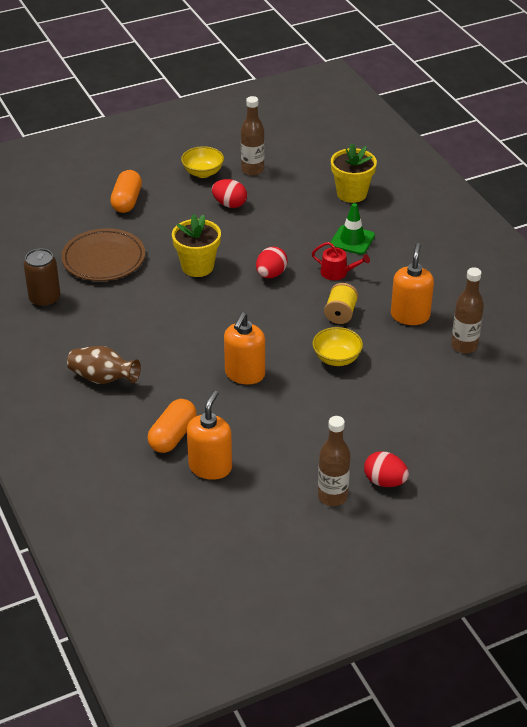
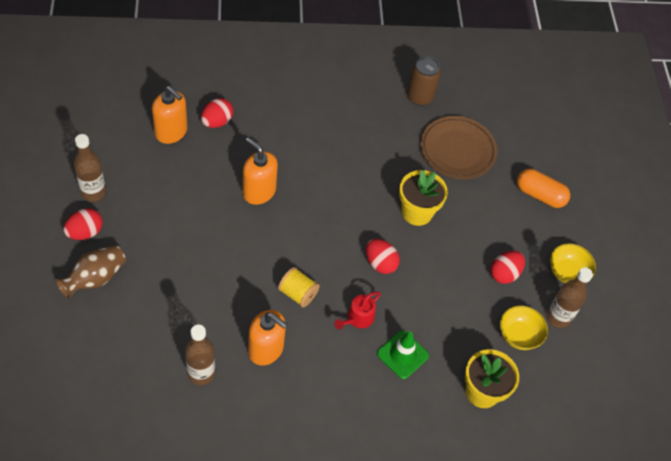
camera: 105 degrees right, 15 degrees up
brown vase [67,346,141,384] -> brown vase moved to [56,245,126,299]
orange capsule [148,399,197,453] -> red egg [201,98,233,128]
yellow bowl [312,327,363,366] -> yellow bowl moved to [500,305,548,350]

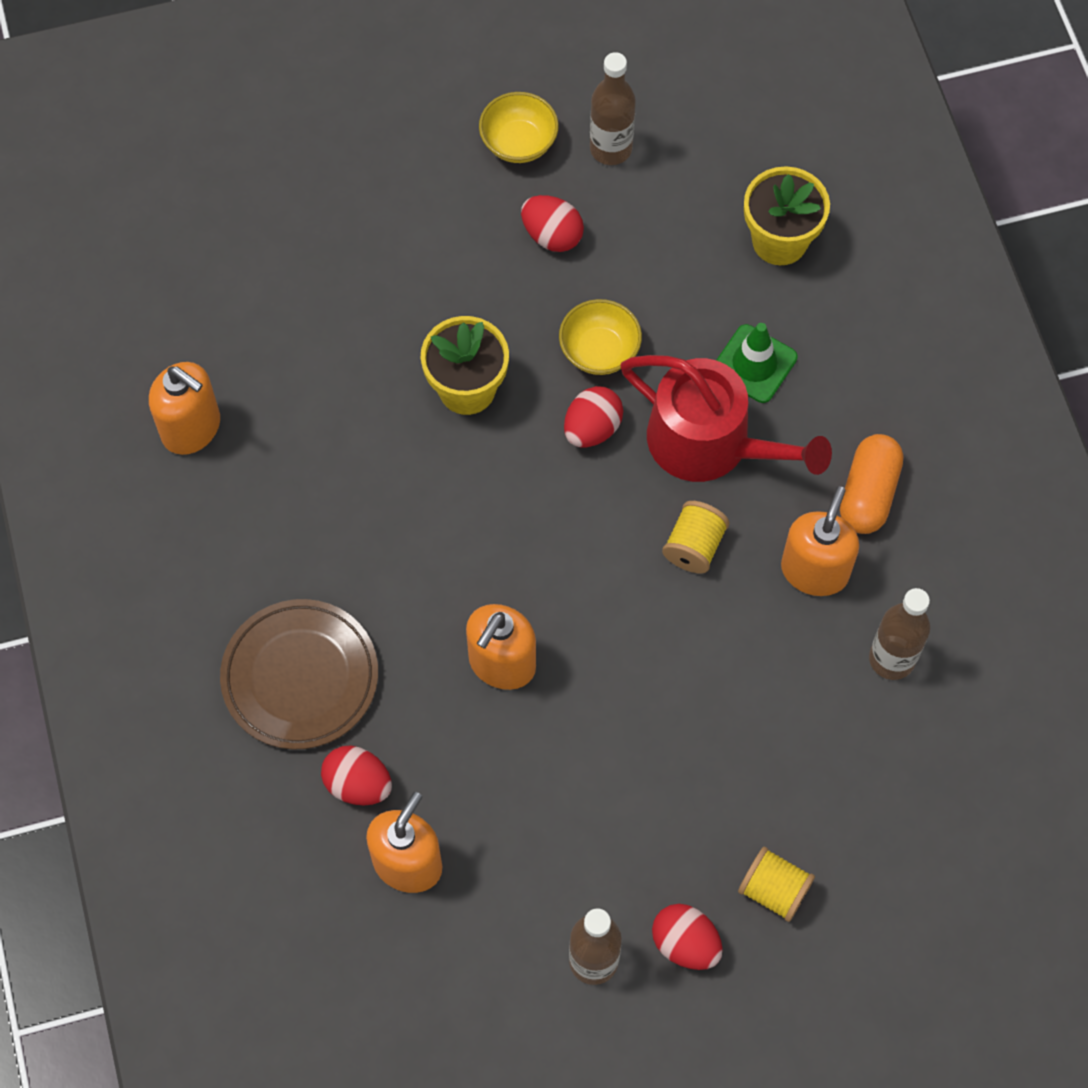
camera: 95 degrees left, 10 degrees up
brown vase [56,245,126,299] -> yellow spool [738,847,815,922]
red watering can [335,292,381,330] -> red watering can [621,355,832,482], size x2.12
brown can [407,57,441,106] -> orange soap dispenser [149,362,220,455]
brown plate [420,116,497,179] -> brown plate moved to [220,599,378,750]
yellow bowl [500,305,548,350] -> yellow bowl moved to [559,299,642,375]
orange capsule [517,169,570,208] -> orange capsule moved to [840,434,903,534]

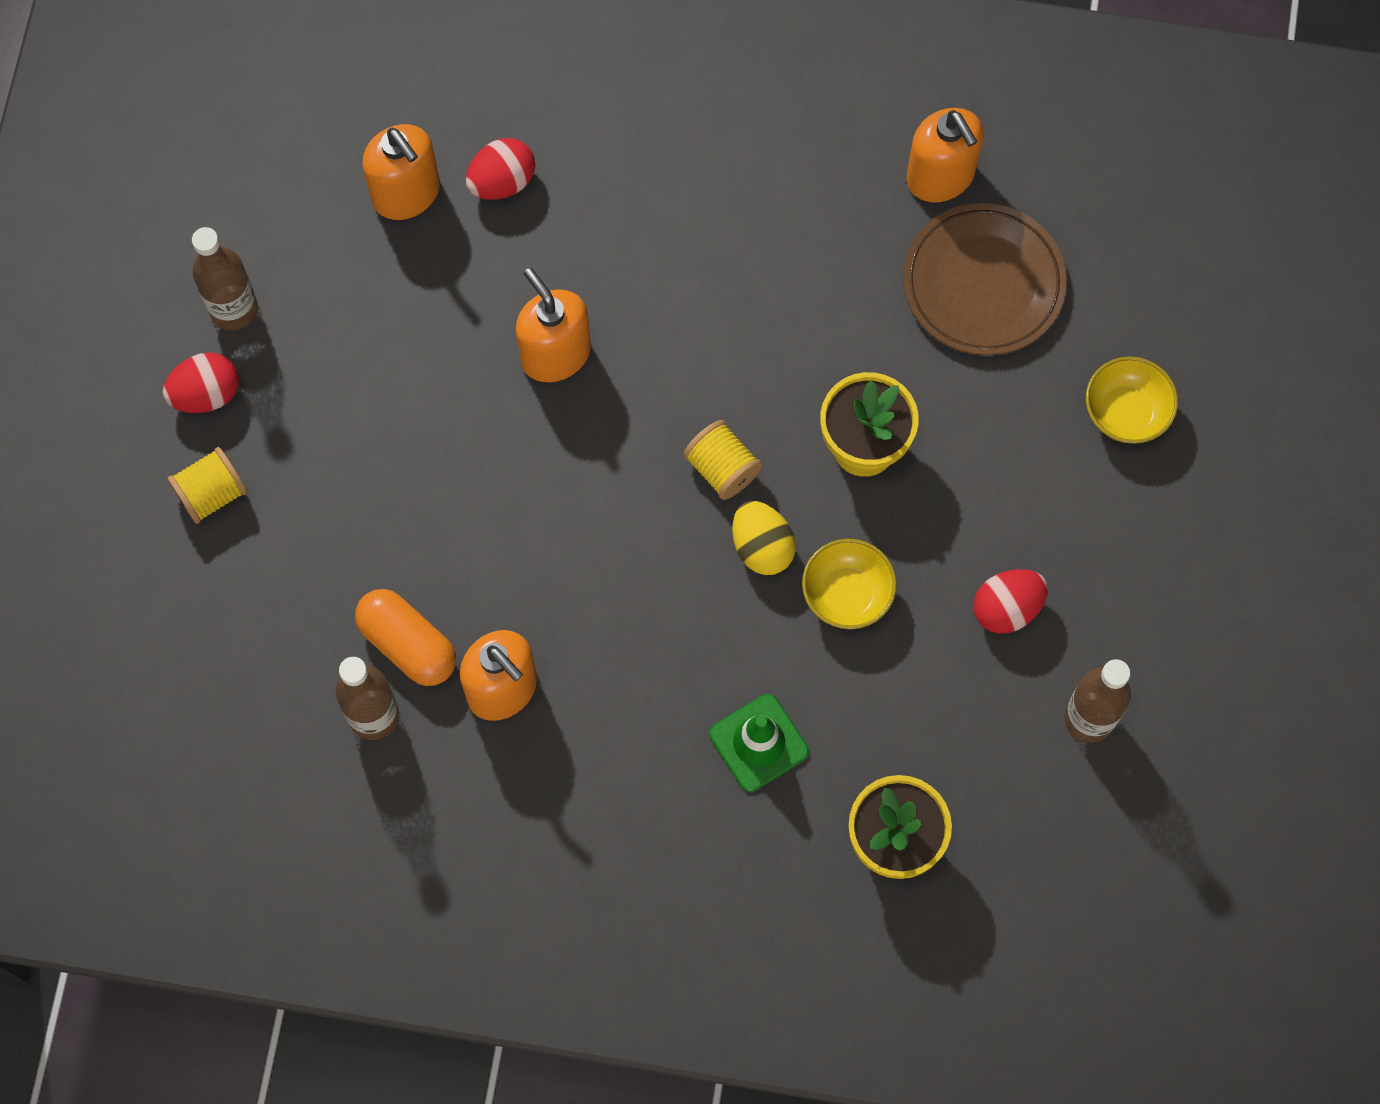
camera: 115 degrees right, 5 degrees up
orange soap dispenser [149,362,220,455] -> orange soap dispenser turned 90 degrees counterclockwise [906,108,984,202]
brown plate [220,599,378,750] -> brown plate moved to [903,203,1067,355]
yellow bowl [479,92,559,163] -> yellow bowl moved to [1086,357,1178,444]
red egg [564,386,623,447] -> yellow egg [732,501,796,575]
red watering can [621,355,832,482] -> none
yellow spool [662,501,729,574] -> yellow spool moved to [683,420,762,500]
orange capsule [840,434,903,534] -> orange capsule moved to [355,589,456,686]

